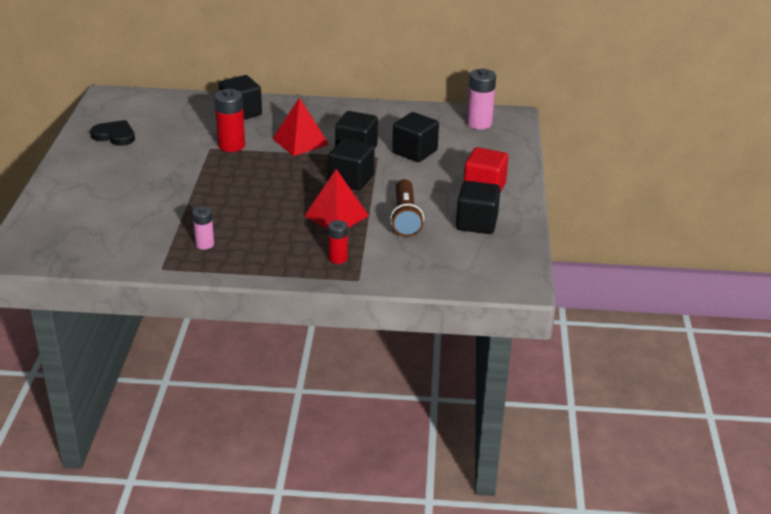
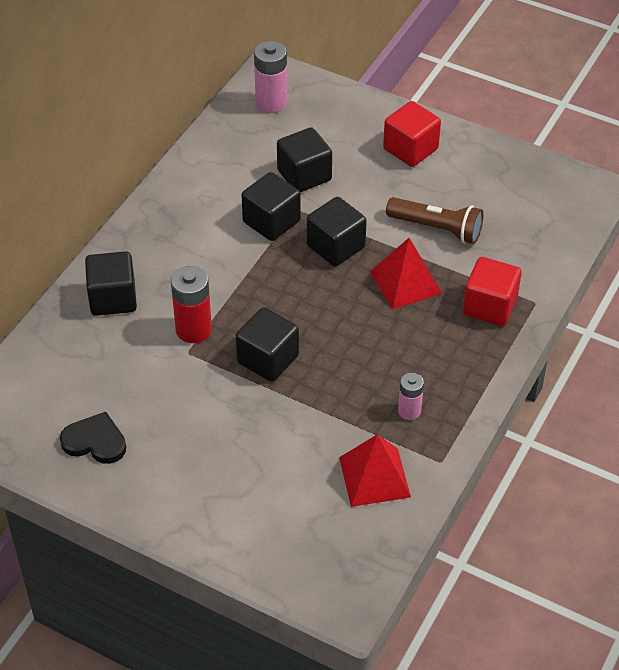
camera: 65 degrees left, 15 degrees up
black heart [90,120,135,146] -> black heart turned 60 degrees clockwise [60,412,126,464]
red pyramid [272,97,329,156] -> red pyramid moved to [339,434,411,507]
red battery [328,220,348,264] -> red cube [463,257,522,326]
black cube [456,181,500,234] -> black cube moved to [236,307,299,382]

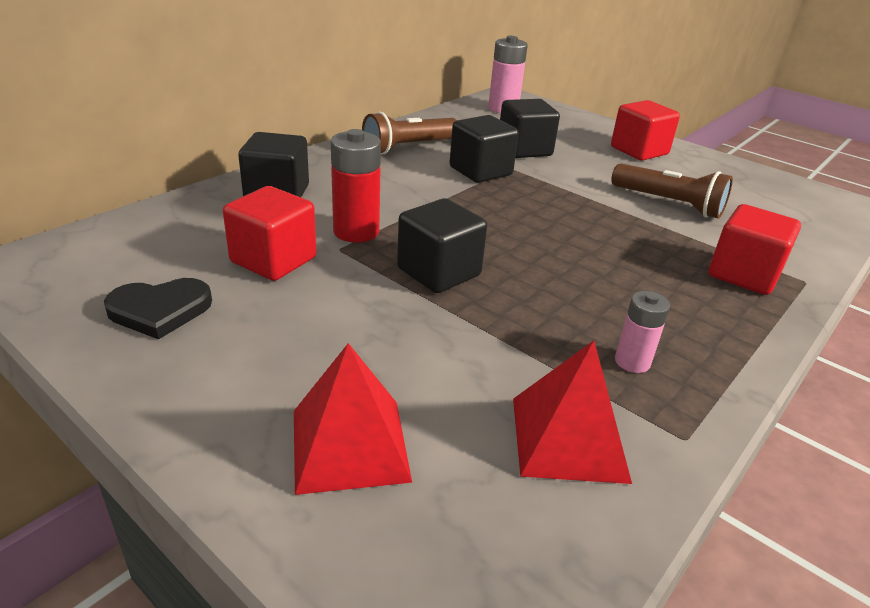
camera: 10 degrees right, 15 degrees down
black heart [60,412,126,464] -> black heart turned 135 degrees clockwise [104,278,212,339]
black cube [307,197,367,267] -> none
red pyramid [370,238,442,310] -> red pyramid moved to [294,343,412,495]
none -> red cube [223,186,316,281]
none -> brown flashlight [362,112,457,155]

